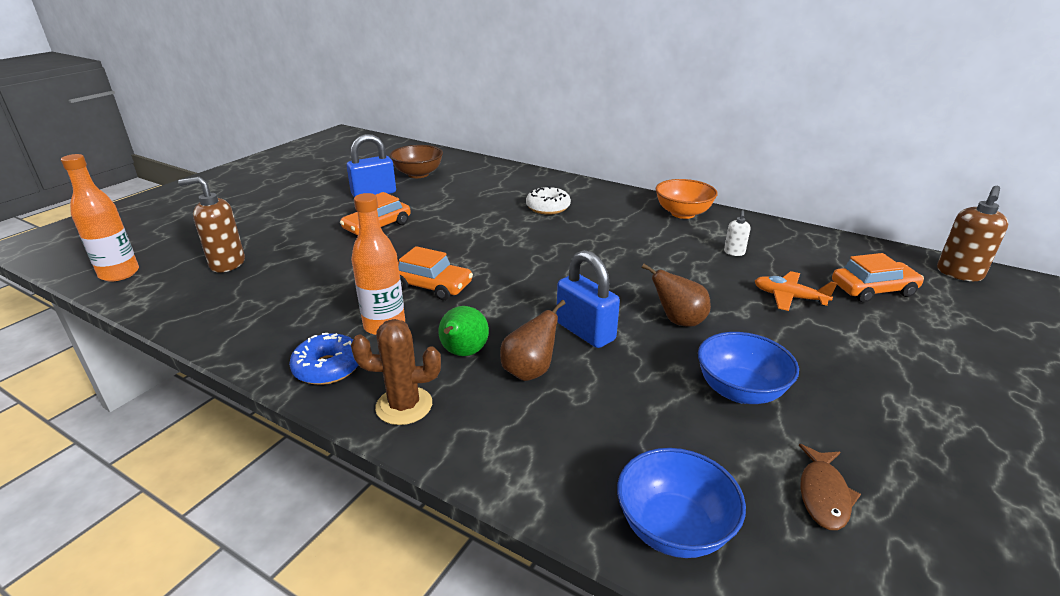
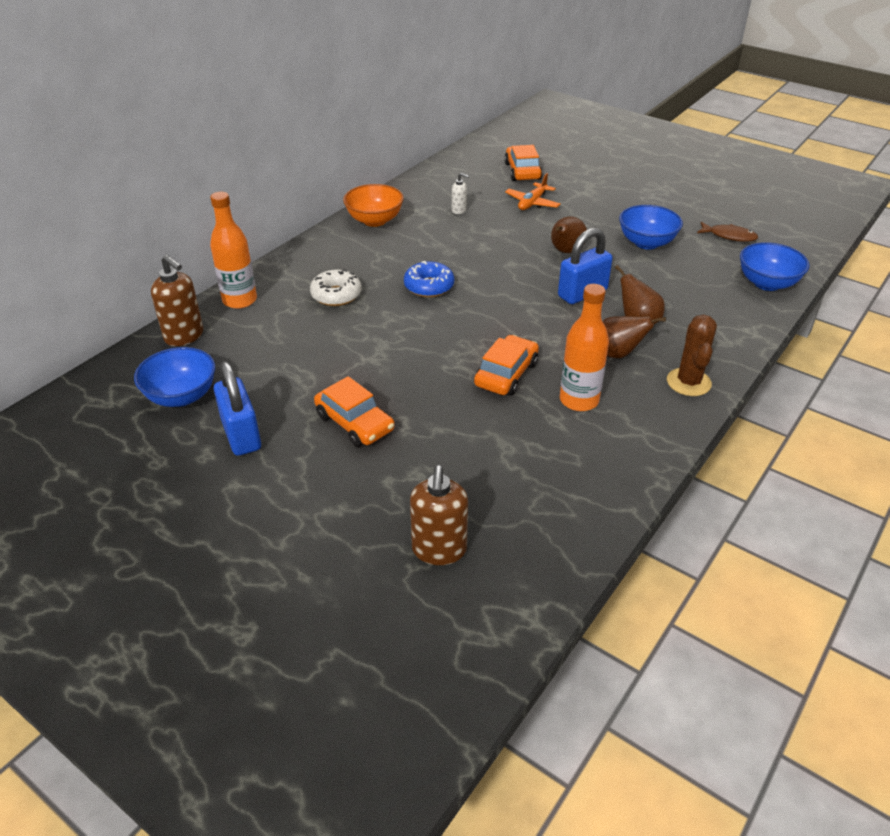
camera: 85 degrees left, 10 degrees up
orange bottle [61,154,139,281] -> orange bottle moved to [210,192,257,309]
blue donut [289,333,358,385] -> blue donut moved to [404,261,454,297]
brown bowl [390,145,443,178] -> blue bowl [134,347,215,407]
green pear [439,306,489,356] -> brown pear [602,316,666,358]
brown soap dispenser [937,186,1008,281] -> brown soap dispenser moved to [151,255,203,346]

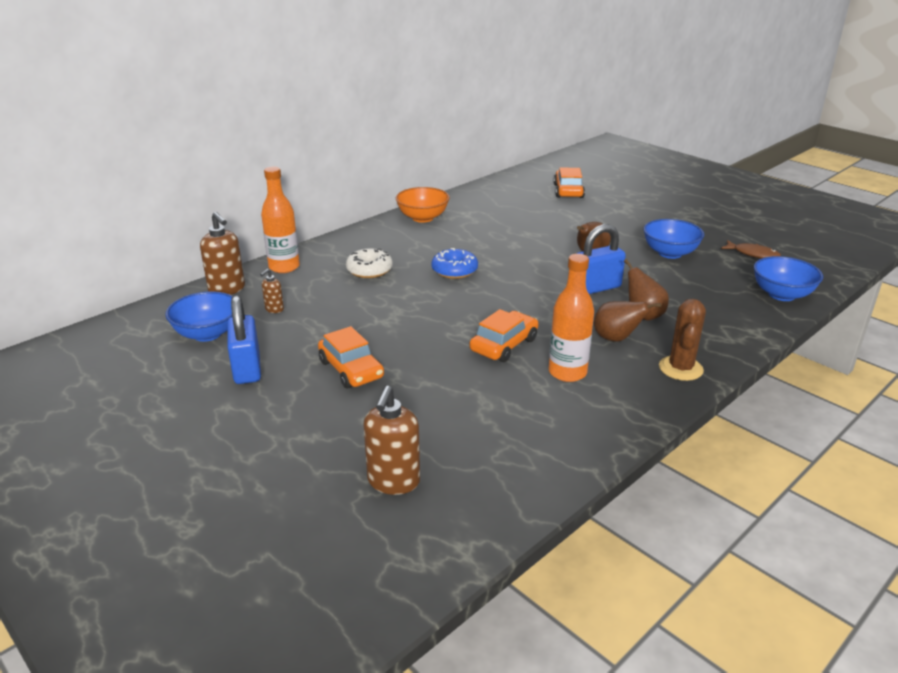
camera: 10 degrees right, 10 degrees down
white soap dispenser [452,173,469,214] -> none
orange plane [505,173,561,210] -> none
none -> brown soap dispenser [260,269,284,313]

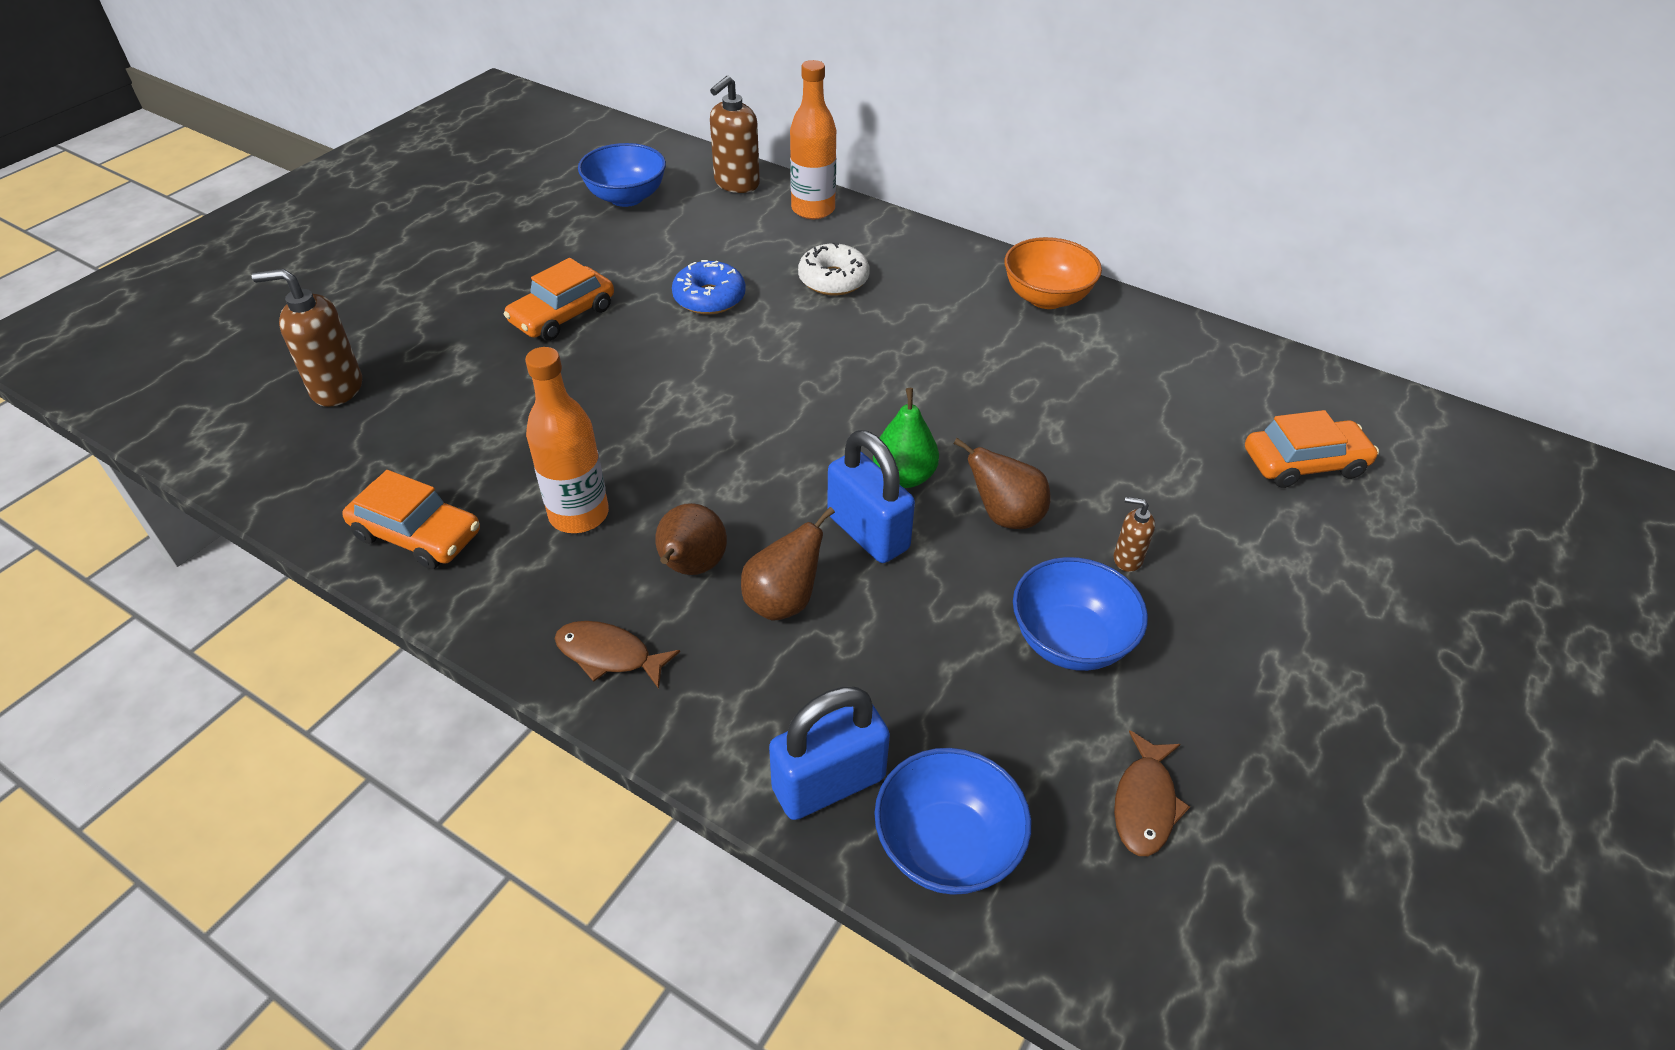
camera: 75 degrees right, 15 degrees up
blue padlock [227,295,261,384] -> blue padlock moved to [769,687,890,820]
brown soap dispenser [260,269,284,313] -> brown soap dispenser moved to [1114,497,1155,572]
blue donut [432,248,478,279] -> blue donut moved to [672,260,746,315]
orange car [470,309,539,362] -> orange car moved to [342,470,480,569]
brown cactus [659,299,706,381] -> brown fish [555,621,680,689]
none -> green pear [873,388,939,488]

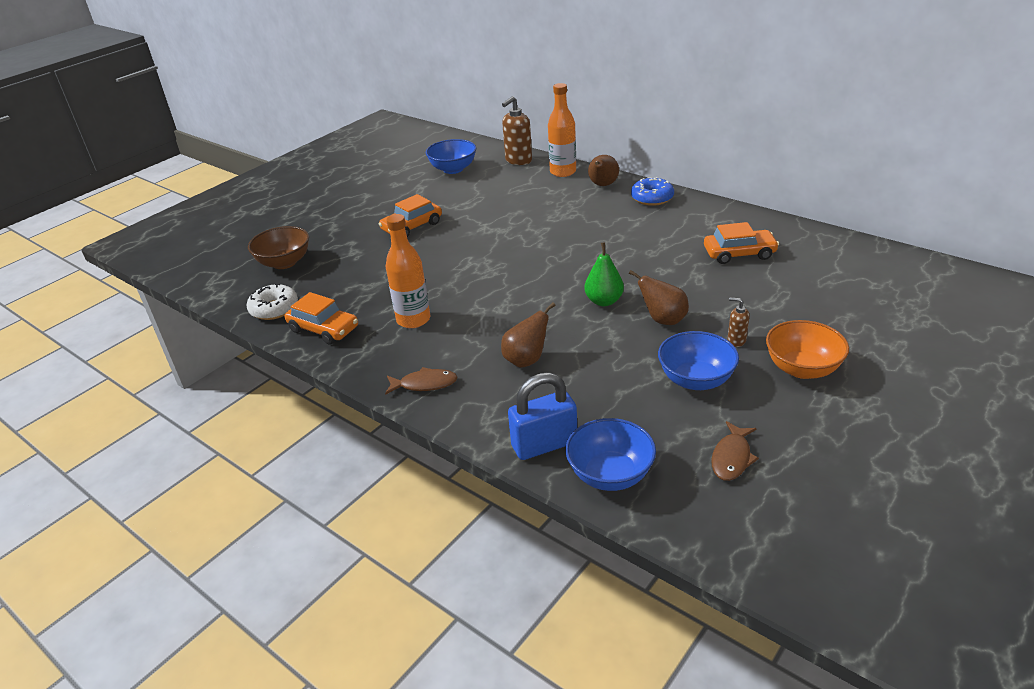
camera: 10 degrees right, 10 degrees down
brown soap dispenser [252,269,362,407] -> brown bowl [248,226,309,269]
brown fish [555,621,680,689] -> brown fish turned 150 degrees clockwise [385,367,458,395]
brown pear [655,503,727,575] -> brown pear moved to [588,155,619,186]
blue donut [672,260,746,315] -> blue donut moved to [631,177,674,206]
white donut [798,242,870,295] -> white donut moved to [246,284,298,320]
blue padlock [827,430,915,563] -> none
orange bowl [1004,237,1102,309] -> orange bowl moved to [766,320,849,379]
orange car [1245,410,1379,488] -> orange car moved to [704,222,779,264]

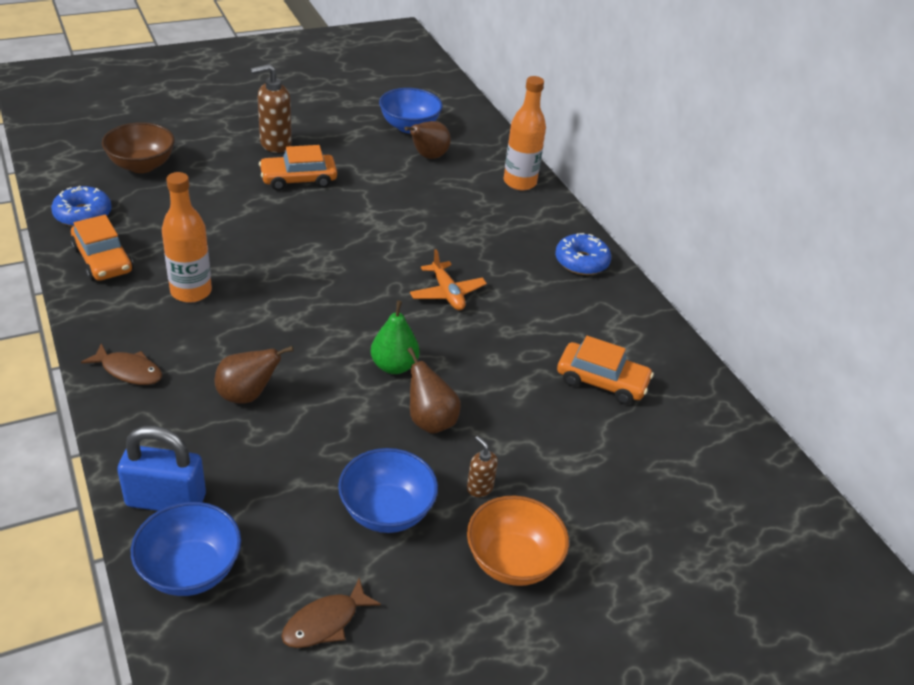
camera: 20 degrees right, 5 degrees up
white donut [246,284,298,320] -> blue donut [51,186,112,227]
brown soap dispenser [502,96,532,165] -> brown soap dispenser moved to [251,64,292,153]
brown pear [588,155,619,186] -> brown pear moved to [404,121,451,159]
none -> orange plane [410,249,487,310]

